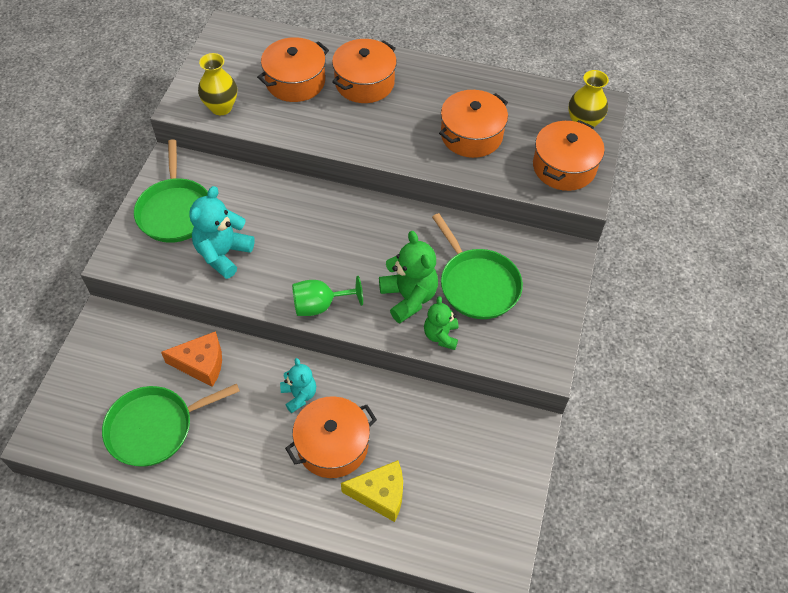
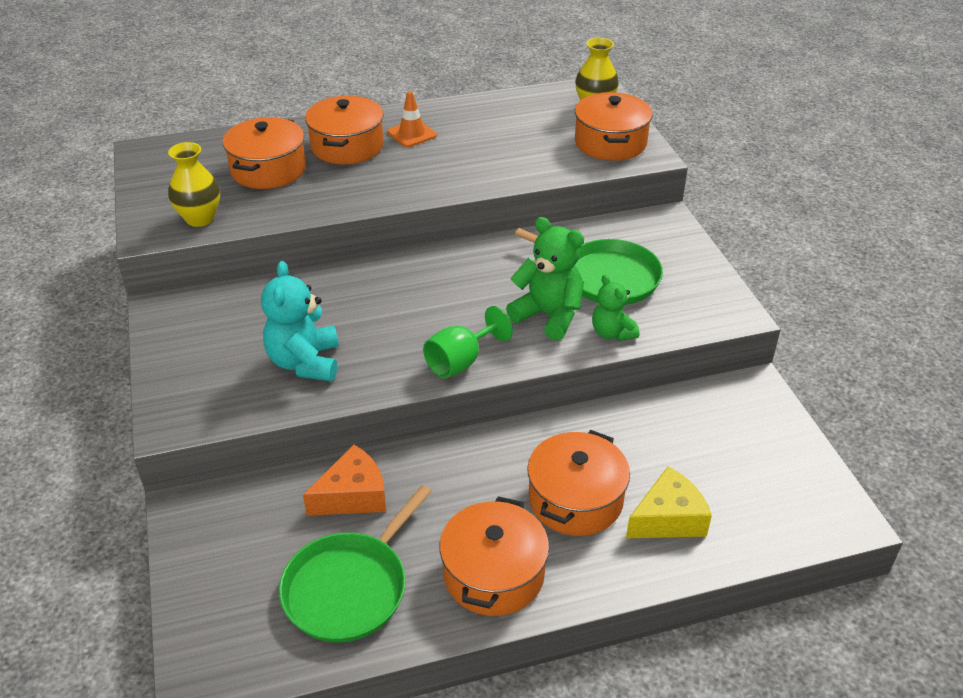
camera: 30 degrees left, 15 degrees down
green pan [134,139,208,243] -> none
turquoise teddy bear [280,358,316,413] -> none
orange pot [439,90,508,158] -> orange pot moved to [440,496,549,616]
none -> orange traffic cone [387,91,437,147]

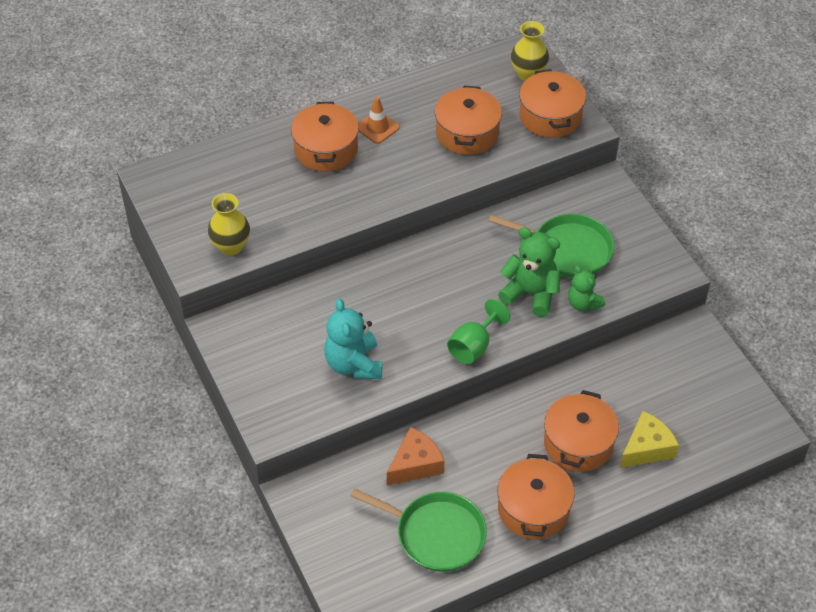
camera: 10 degrees left, 10 degrees up
orange pot [223,117,306,189] -> orange pot moved to [435,86,502,155]
green pan [279,485,432,643] -> green pan turned 90 degrees counterclockwise [350,488,487,572]

